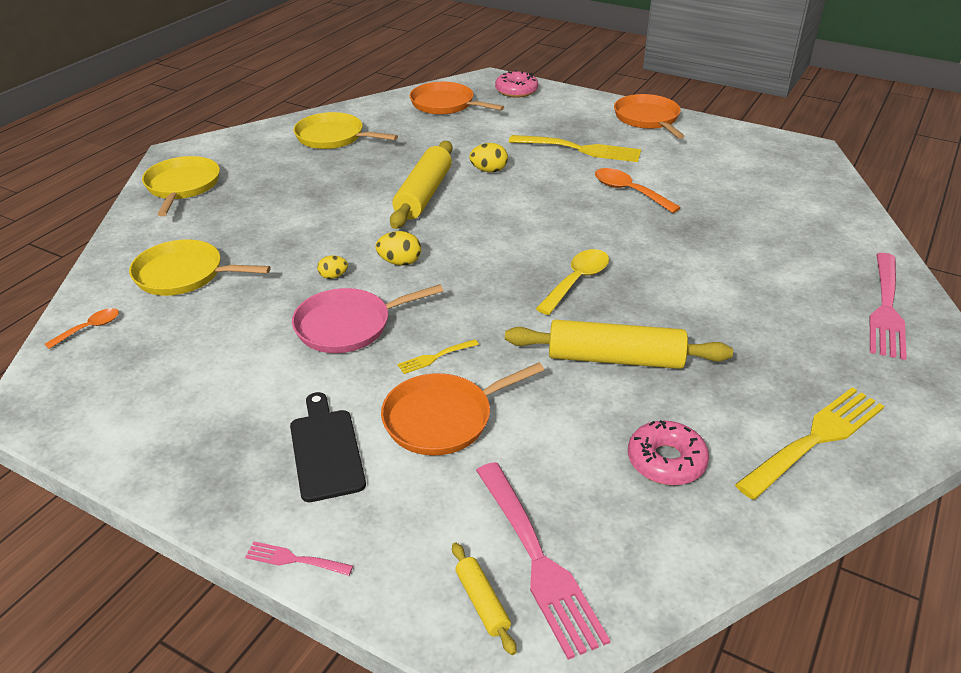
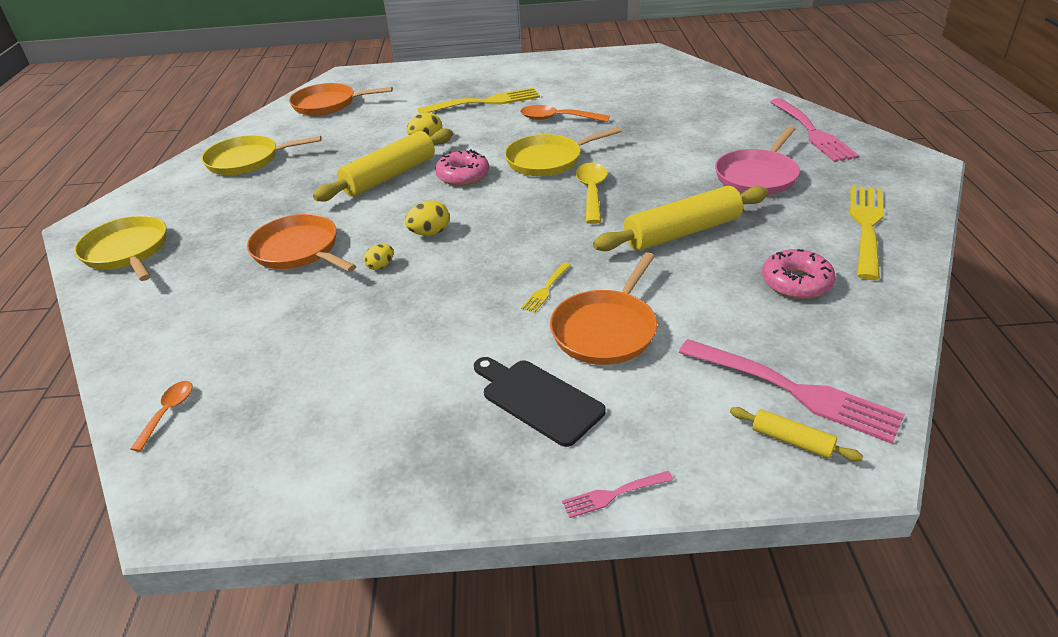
camera: 30 degrees left, 0 degrees up
yellow pan [129,239,271,296] -> yellow pan moved to [505,127,622,176]
pink pan [292,284,443,353] -> pink pan moved to [715,126,800,195]
yellow rolling pin [390,141,452,229] -> yellow rolling pin turned 60 degrees clockwise [313,128,453,201]
pink donut [495,70,538,98] -> pink donut moved to [435,149,489,186]
orange pan [614,94,684,139] -> orange pan moved to [247,214,356,272]

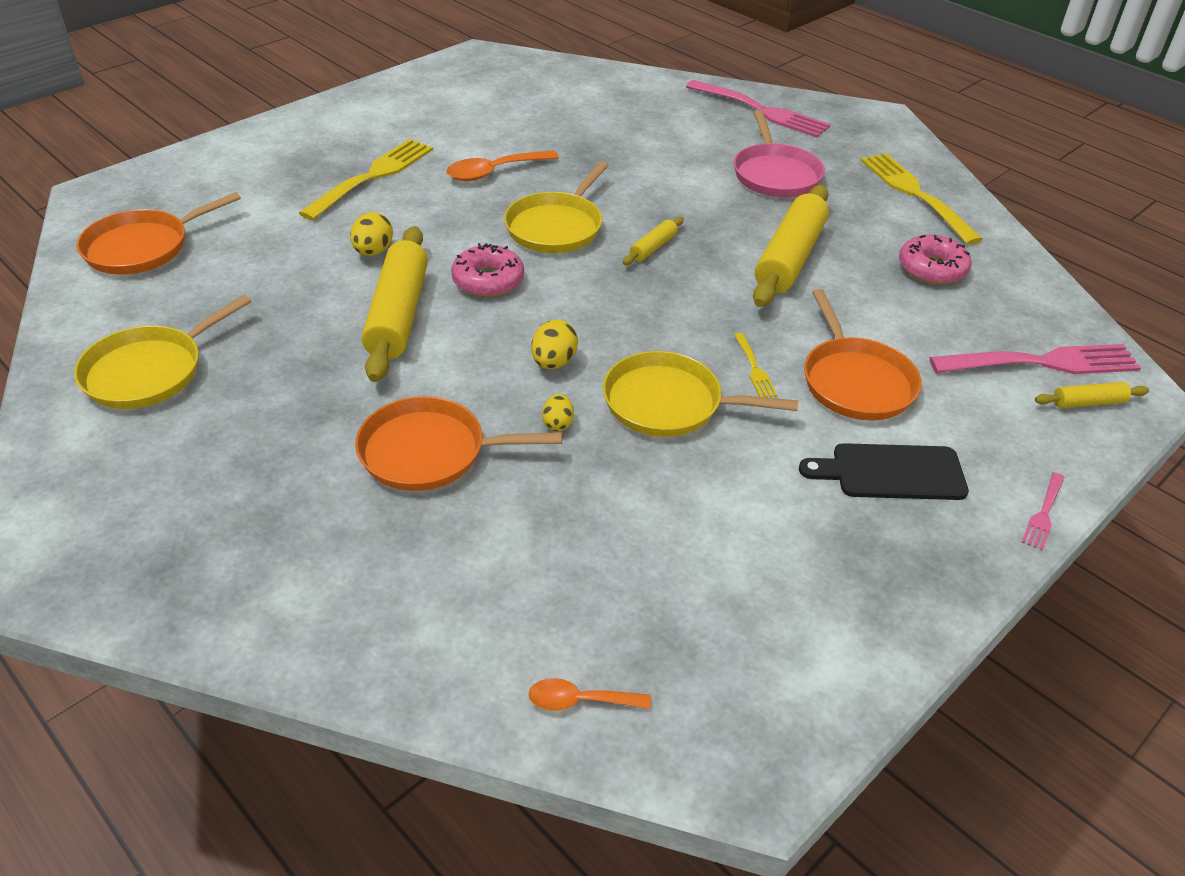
camera: 45 degrees left, 5 degrees up
yellow pan [74,215,166,281] -> yellow pan moved to [603,351,798,437]
orange spoon [131,381,193,451] -> orange spoon turned 60 degrees counterclockwise [528,678,651,711]
yellow spoon [576,162,607,224] -> yellow rolling pin [623,217,684,265]

